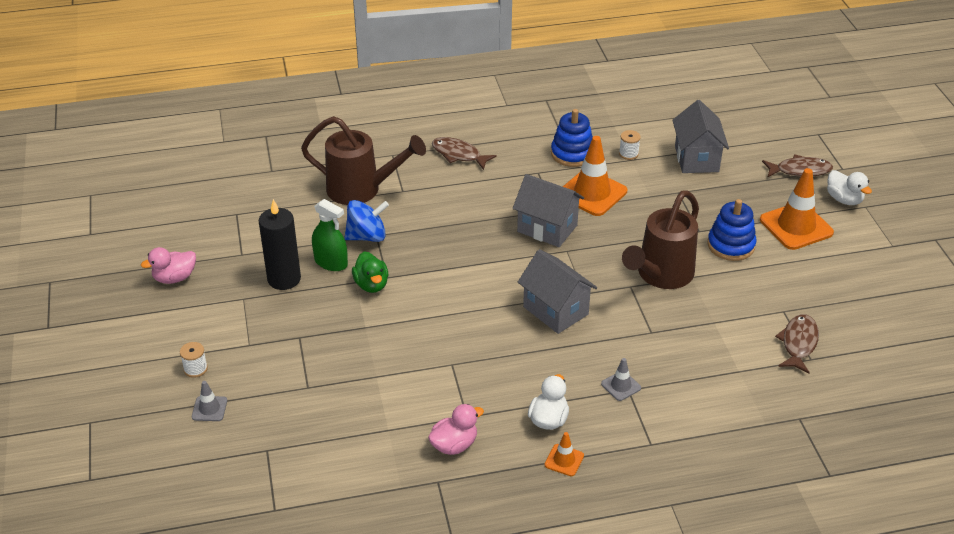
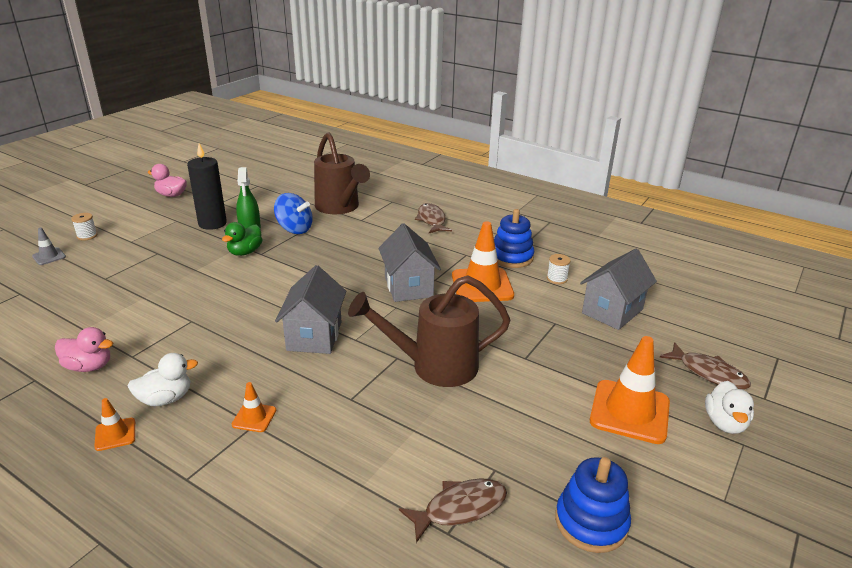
camera: 45 degrees right, 10 degrees down
grey traffic cone [601,358,641,401] -> orange traffic cone [232,382,276,432]
blue stacking toy [707,199,756,261] -> blue stacking toy moved to [555,457,631,553]

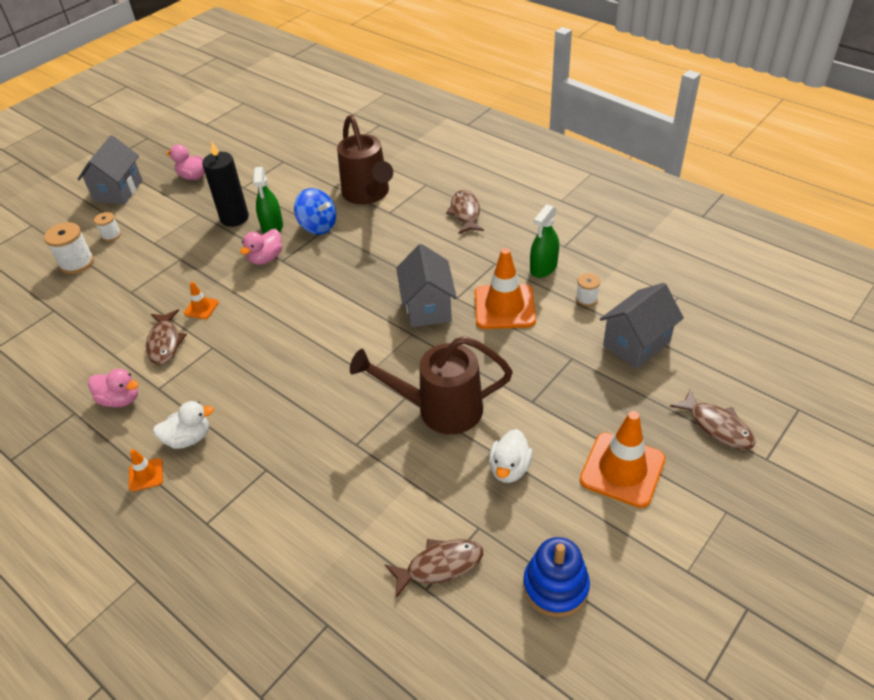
camera: 10 degrees right, 15 degrees up
grey traffic cone [32,228,66,265] -> white spool [44,222,94,274]
green duck [222,222,262,256] -> pink duck [240,229,282,265]
orange traffic cone [232,382,276,432] -> orange traffic cone moved to [184,282,219,319]
grey house [275,265,346,354] -> grey house moved to [77,135,143,205]
blue stacking toy [494,209,534,268] -> green spray bottle [530,204,559,278]
white duck [705,381,754,434] -> white duck moved to [489,429,533,483]
none -> brown fish [146,309,187,365]

